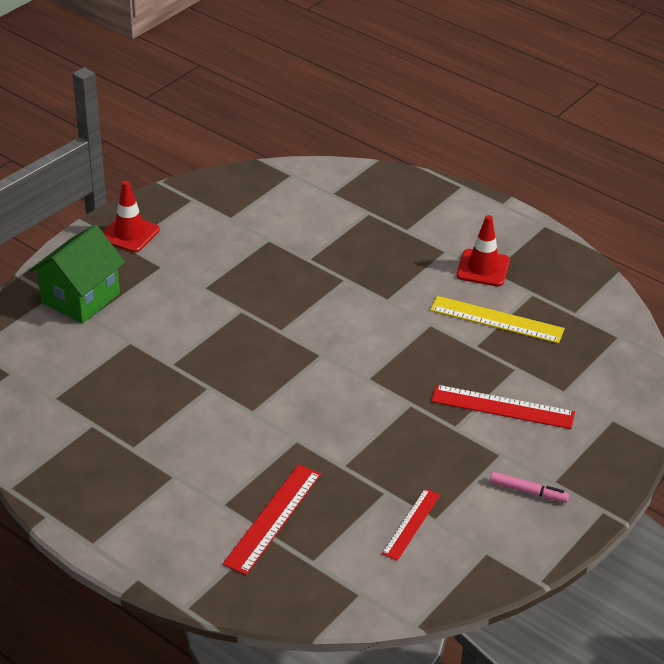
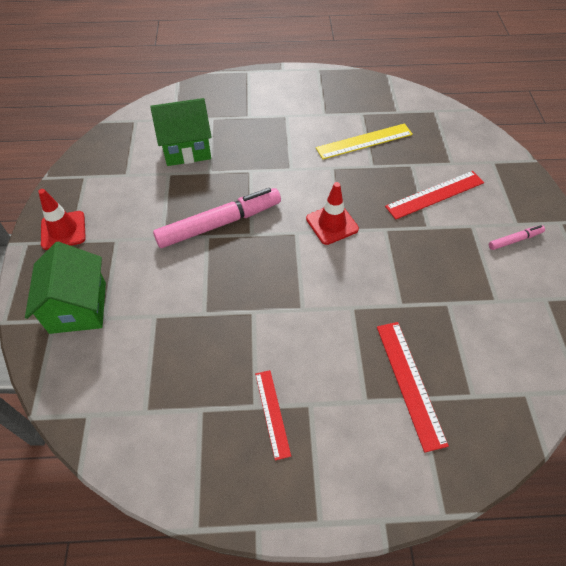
camera: 40 degrees left, 15 degrees up
red ruler [382,489,440,561] -> red ruler moved to [255,370,291,461]
red traffic cone [456,215,510,286] -> red traffic cone moved to [306,182,359,245]
none -> green house [150,98,212,166]
none -> pink marker [153,188,281,248]

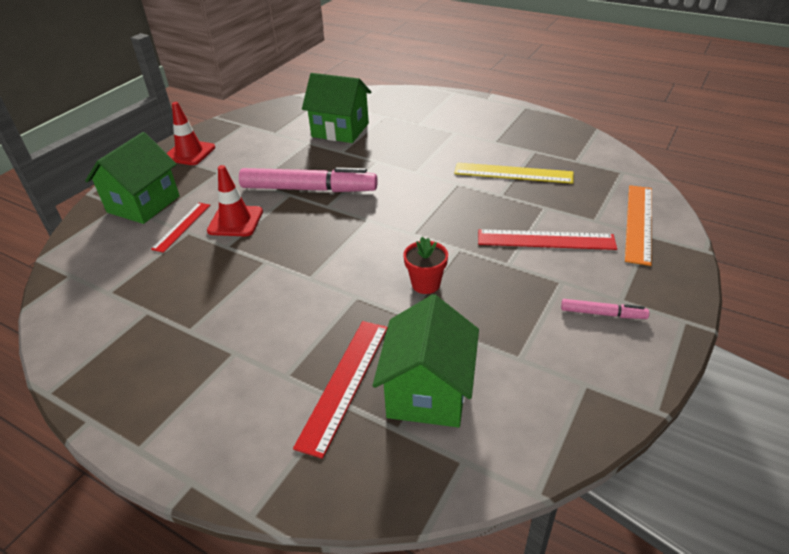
camera: 35 degrees right, 15 degrees down
red ruler [255,370,291,461] -> red ruler moved to [151,203,210,253]
red traffic cone [306,182,359,245] -> red traffic cone moved to [207,165,263,236]
none -> green house [373,294,479,427]
none -> red flower pot [403,237,448,294]
none -> orange ruler [625,185,652,266]

